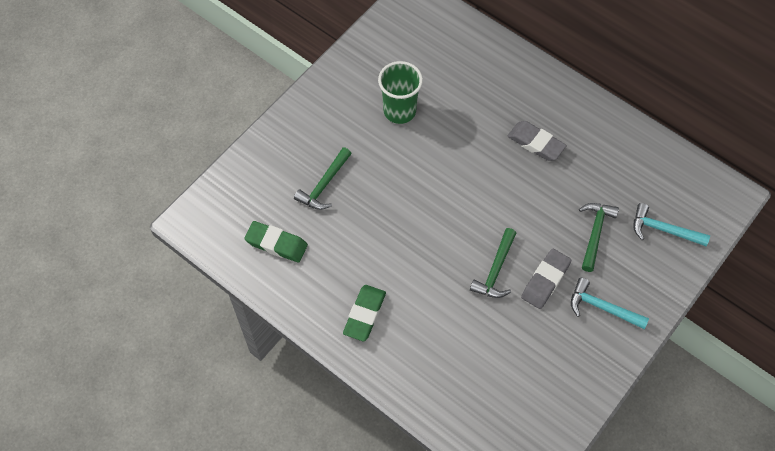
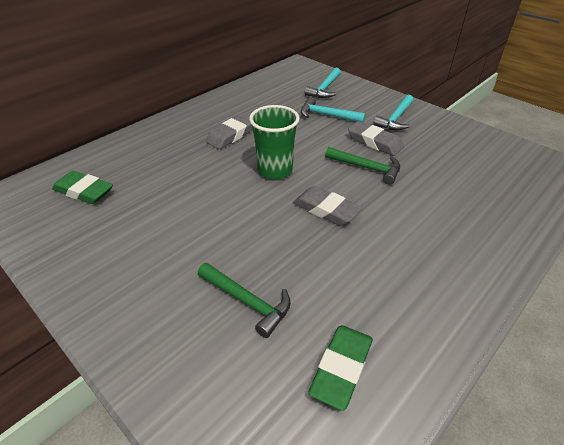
camera: 85 degrees left, 20 degrees down
green eraser [343,285,386,341] -> green eraser moved to [52,171,113,204]
green cup [378,61,423,124] -> green cup moved to [249,105,300,179]
green hammer [579,203,619,272] -> turquoise hammer [301,97,366,123]
none -> grey eraser [293,186,362,226]

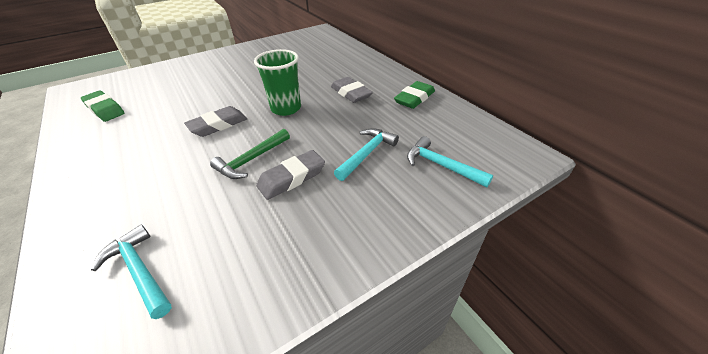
camera: 105 degrees right, 0 degrees up
green eraser [52,171,113,204] -> green eraser moved to [394,81,435,109]
green hammer [198,263,291,338] -> none
turquoise hammer [373,95,413,130] -> turquoise hammer moved to [91,224,172,319]

